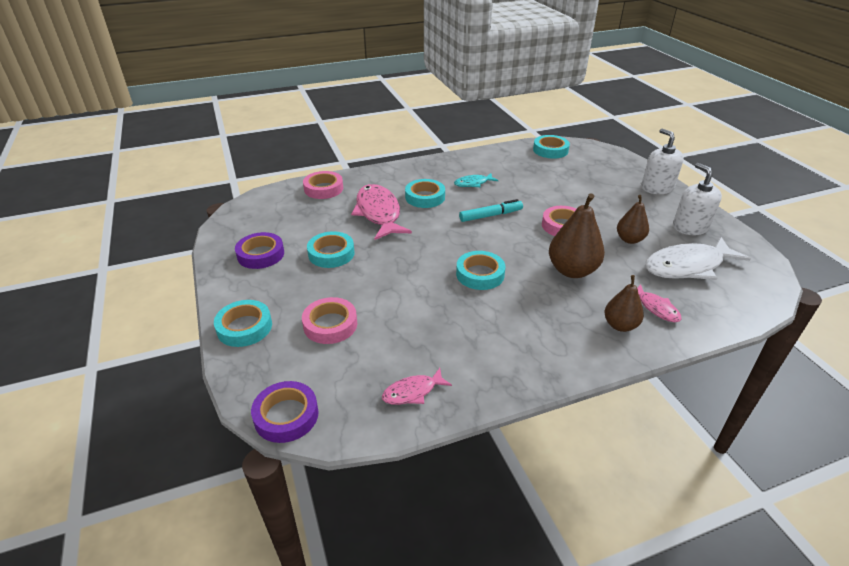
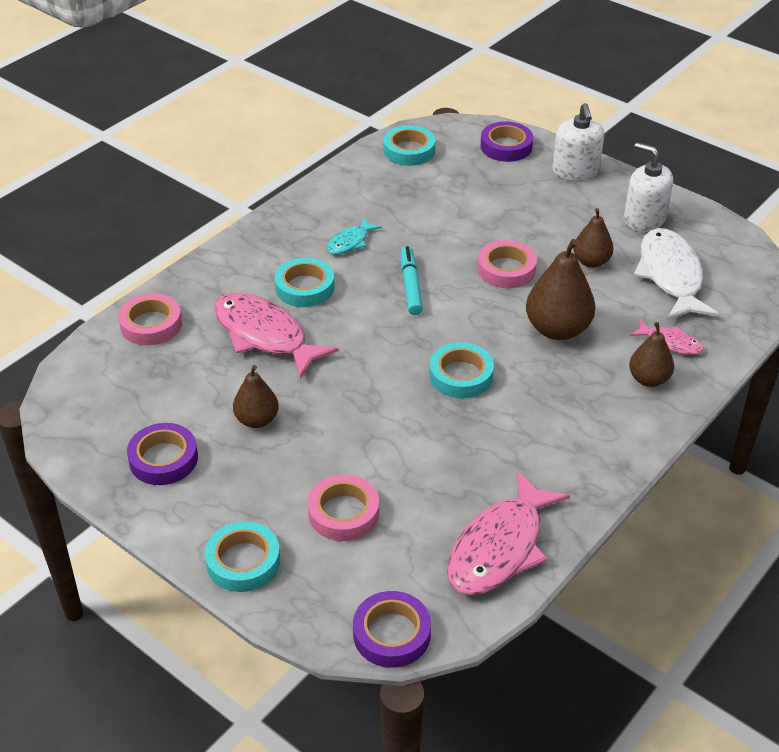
camera: 30 degrees left, 5 degrees up
turquoise tape [307,231,355,268] -> brown pear [233,365,279,428]
pink fish [382,368,452,405] -> pink fish [447,470,570,595], size x1.99
turquoise marker [459,199,523,222] -> turquoise marker turned 45 degrees counterclockwise [401,246,423,315]
white soap dispenser [641,128,684,194] -> white soap dispenser turned 135 degrees counterclockwise [552,103,604,181]
white fish [645,237,751,280] -> white fish turned 135 degrees clockwise [634,228,719,320]
none -> purple tape [480,121,533,162]

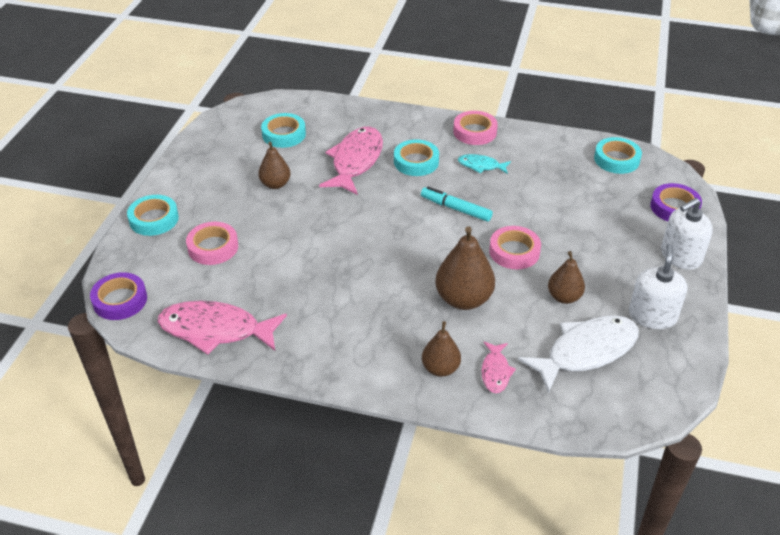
camera: 65 degrees right, 0 degrees up
pink tape [118,293,182,345] -> pink tape moved to [453,111,498,145]
purple tape [127,423,198,485] -> none
turquoise marker [401,246,423,315] -> turquoise marker turned 120 degrees counterclockwise [421,186,493,222]
turquoise tape [429,342,494,398] -> turquoise tape moved to [261,113,306,148]

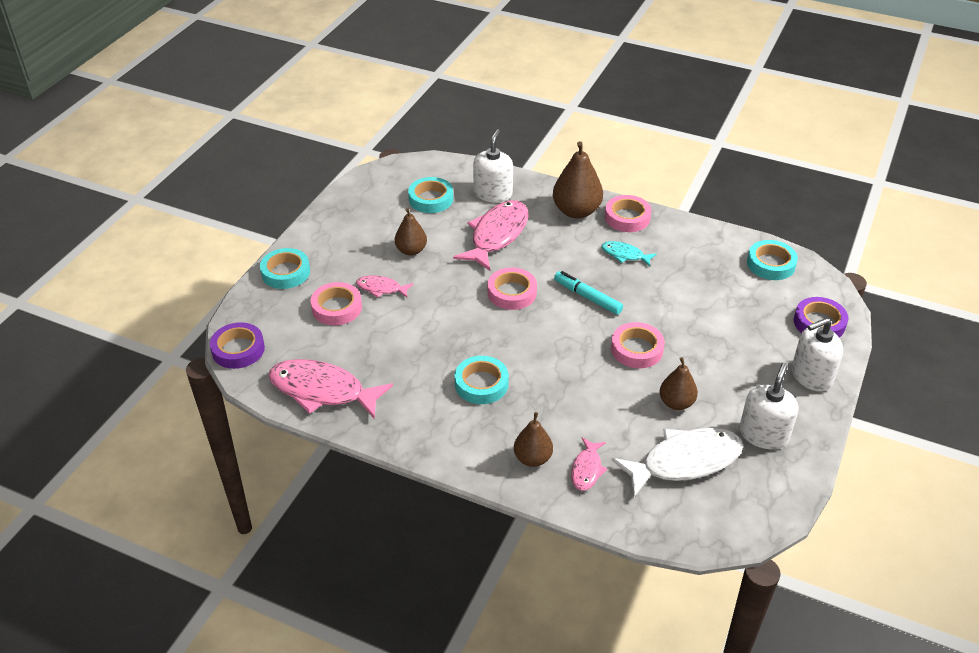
camera: 10 degrees right, 0 degrees up
turquoise tape [394,139,439,176] -> turquoise tape moved to [455,356,509,404]
brown pear [435,226,495,310] -> brown pear moved to [553,141,603,219]
none -> pink fish [356,275,413,298]
none -> white soap dispenser [473,129,513,202]
none -> pink tape [488,268,537,310]

